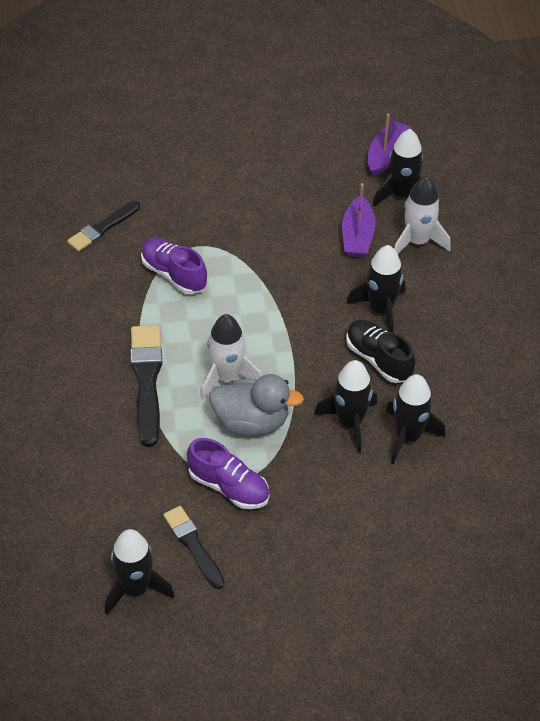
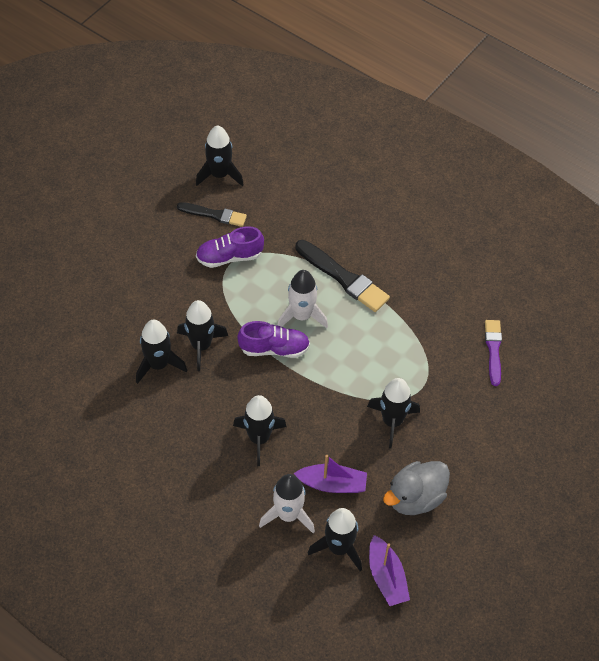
camera: 135 degrees right, 5 degrees up
black brush [67,201,140,252] -> purple brush [485,320,502,386]
purple shoe [141,238,207,294] -> purple shoe moved to [237,321,310,358]
grey duck [209,374,304,436] -> grey duck moved to [383,461,450,515]
purple boat [342,183,376,257] -> purple boat turned 135 degrees clockwise [293,455,367,493]
black shoe [346,320,416,383] -> none
none -> black rocket [367,378,420,449]

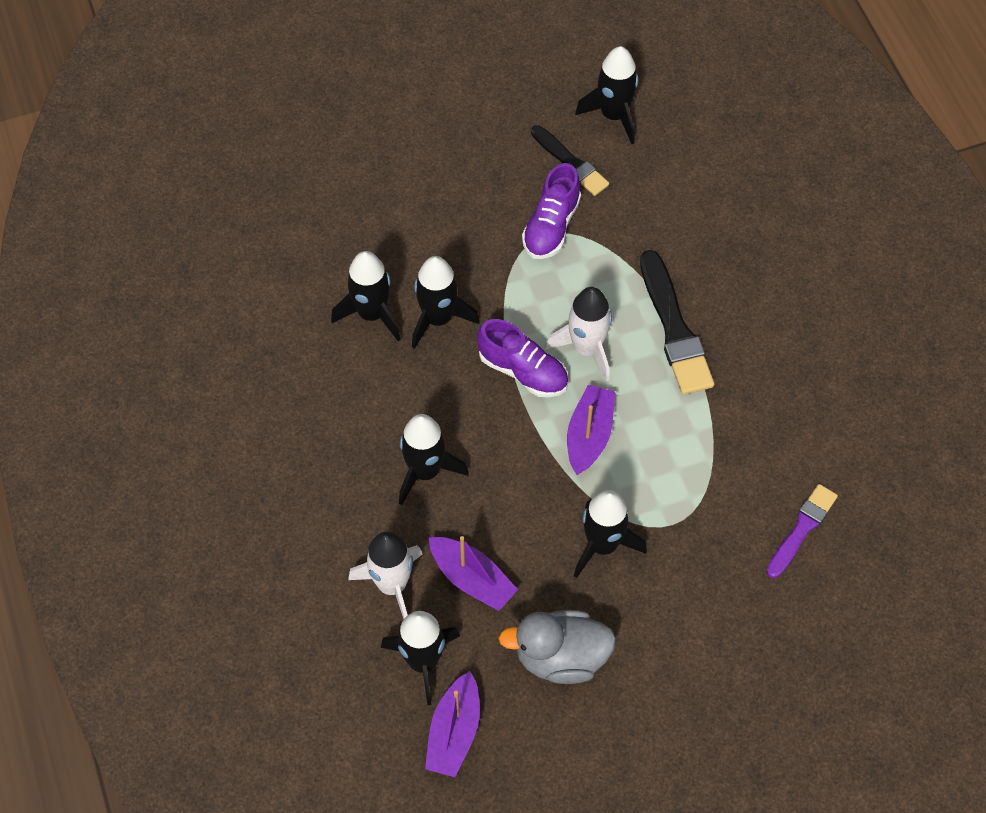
camera: 35 degrees right, 5 degrees up
purple shoe [196,226,264,268] -> purple shoe turned 90 degrees counterclockwise [522,163,581,259]
none -> purple boat [567,385,615,475]

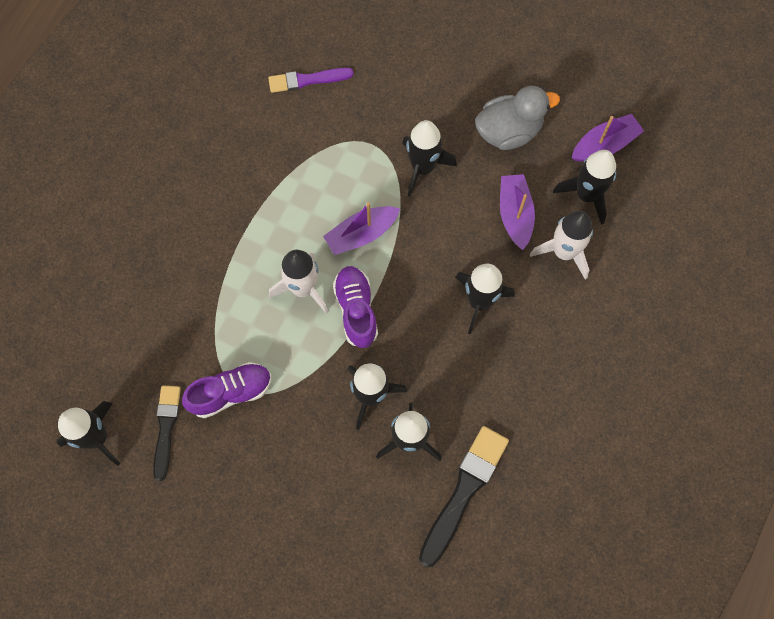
camera: 135 degrees left, 10 degrees up
grey duck [498,610,616,684] -> grey duck turned 60 degrees counterclockwise [475,86,560,150]
black brush [640,250,714,395] -> black brush moved to [419,426,509,567]

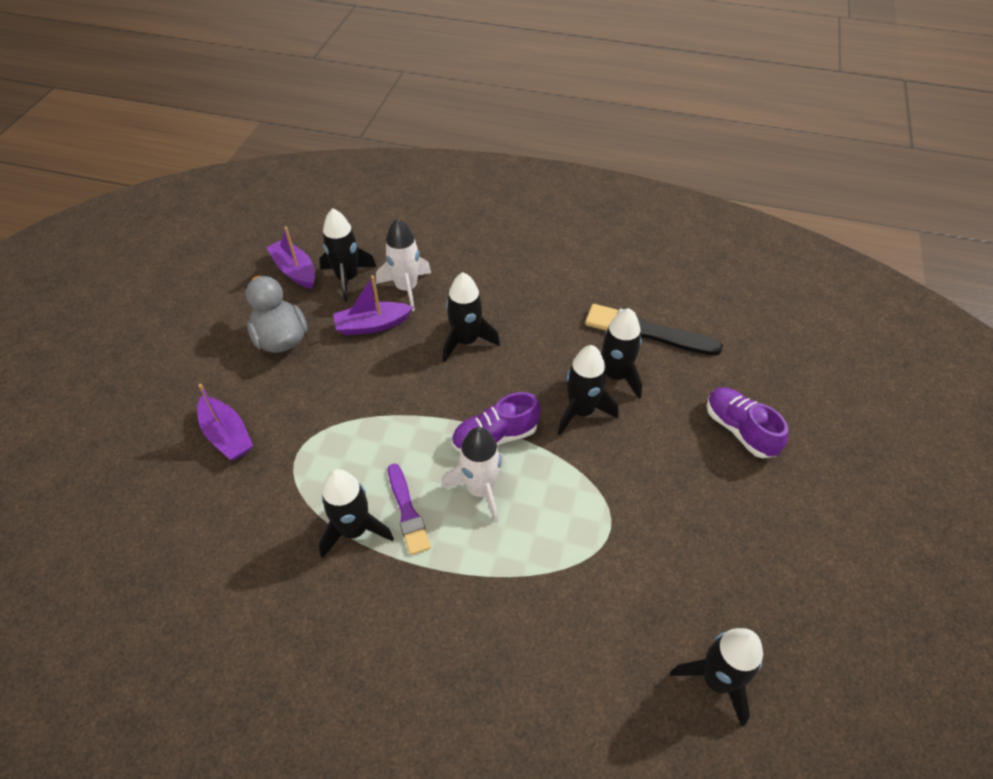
camera: 100 degrees left, 20 degrees down
black brush [153,385,181,481] -> none
purple shoe [182,362,272,418] -> purple shoe moved to [707,387,788,458]
purple brush [268,68,354,93] -> purple brush moved to [388,463,431,555]
purple boat [323,202,400,255] -> purple boat moved to [197,384,253,460]
black rocket [402,120,457,196] -> black rocket moved to [319,469,394,559]

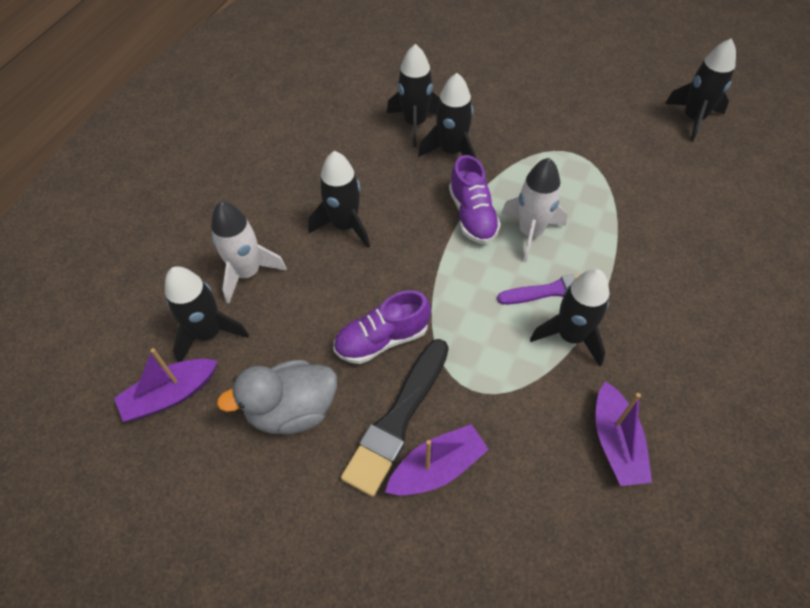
camera: 80 degrees left, 5 degrees up
purple boat [333,275,413,336] -> purple boat moved to [596,381,652,486]
black brush [585,304,723,356] -> black brush moved to [341,339,449,497]
purple shoe [707,387,788,458] -> purple shoe moved to [334,290,431,364]

